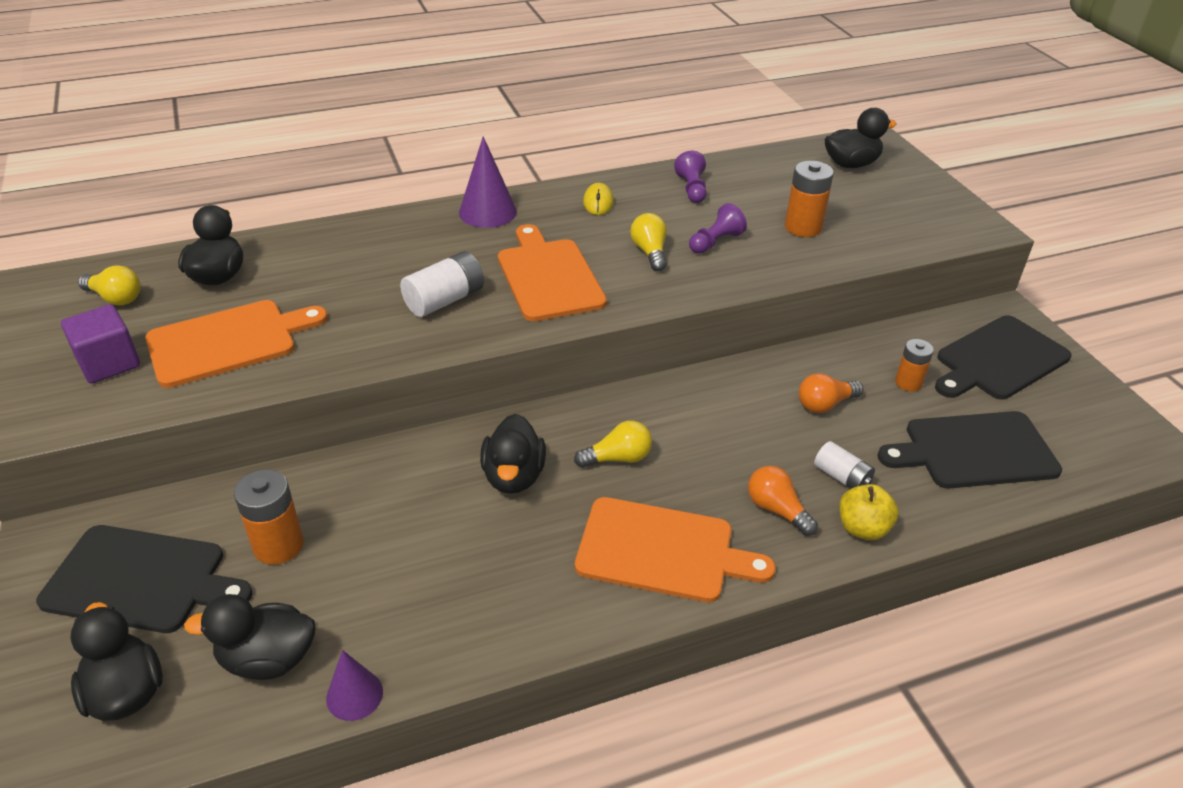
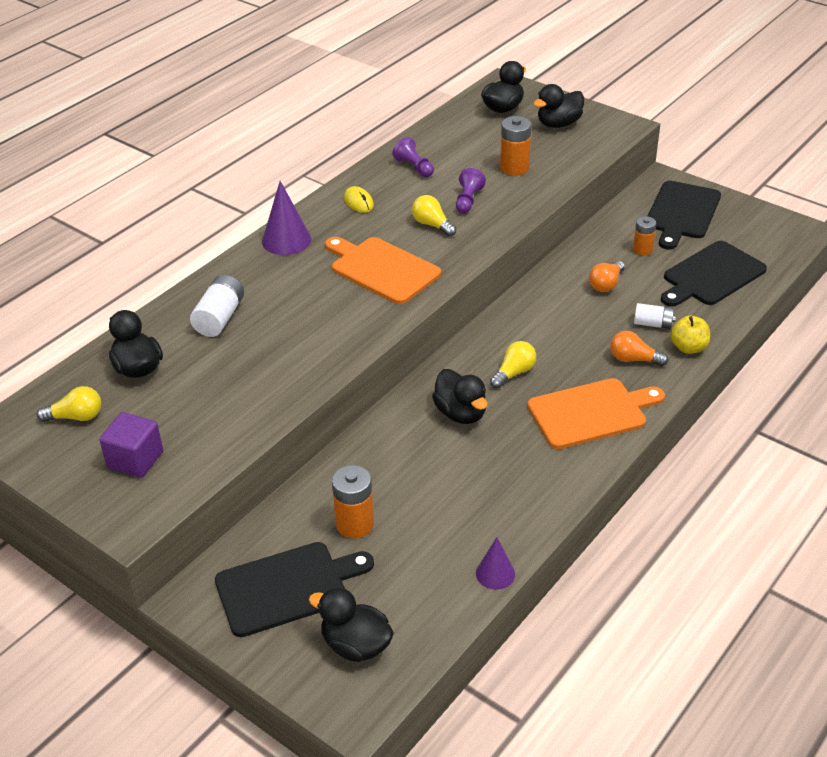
camera: 30 degrees left, 0 degrees up
orange cutting board [145,300,328,388] -> none
black duck [184,594,316,680] -> black duck moved to [533,84,584,128]
white battery [400,251,484,317] -> white battery moved to [190,275,244,337]

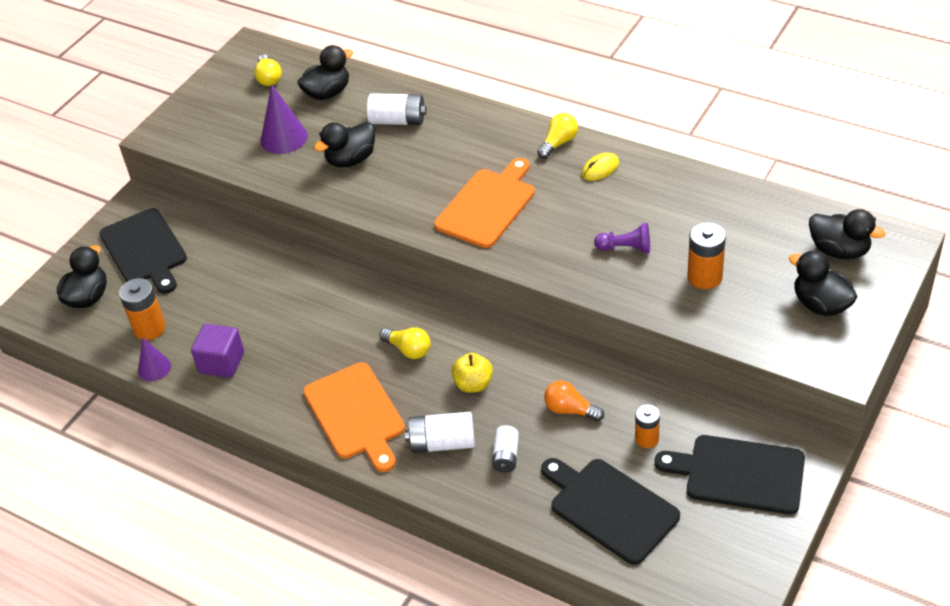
camera: 85 degrees right, 5 degrees up
purple cube [99,412,163,478] -> purple cube moved to [191,324,244,378]
purple cone [262,181,311,255] -> purple cone moved to [261,84,308,154]
orange battery [332,465,374,538] -> orange battery moved to [119,278,166,340]
purple pawn [392,137,434,177] -> none
yellow light bulb [412,195,456,237] -> yellow light bulb moved to [537,113,578,159]
black duck [432,369,488,424] -> black duck moved to [314,122,375,168]
orange light bulb [610,331,668,366] -> white battery [405,412,475,453]
yellow apple [670,316,710,354] -> yellow apple moved to [452,353,493,393]

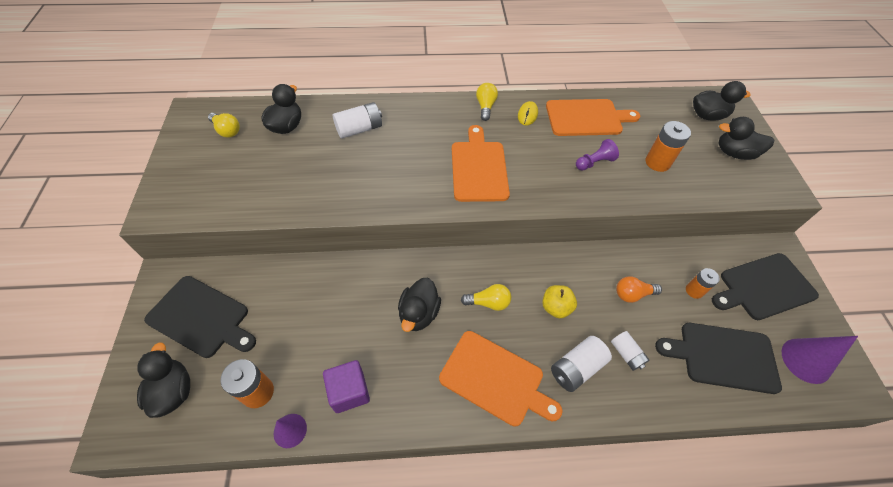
camera: 40 degrees left, 10 degrees up
purple cone [261,84,308,154] -> purple cone moved to [782,336,858,384]
black duck [314,122,375,168] -> black duck moved to [398,278,441,332]
none -> orange cutting board [546,99,640,136]

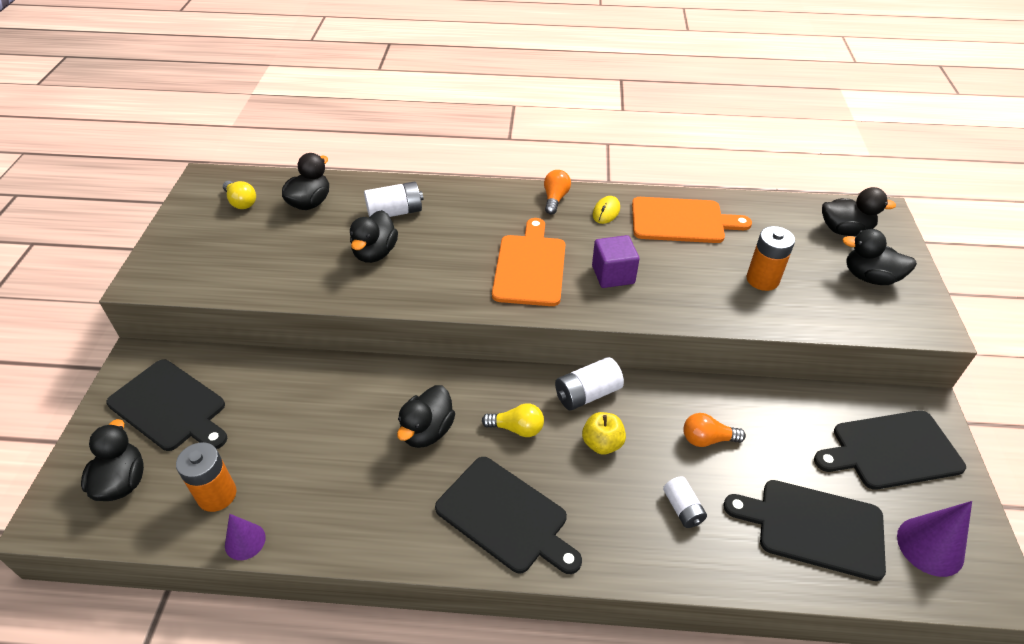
camera: 10 degrees right, 10 degrees down
purple cube [323,360,370,413] -> purple cube moved to [592,235,639,288]
orange cutting board [439,331,563,426] -> black cutting board [435,457,582,574]
yellow light bulb [476,83,498,121] -> orange light bulb [544,170,571,214]
white battery [551,336,612,392] -> white battery moved to [555,357,624,411]
purple pawn [576,139,619,171] -> none
orange battery [686,268,720,299] -> none
none -> black duck [350,210,398,263]

